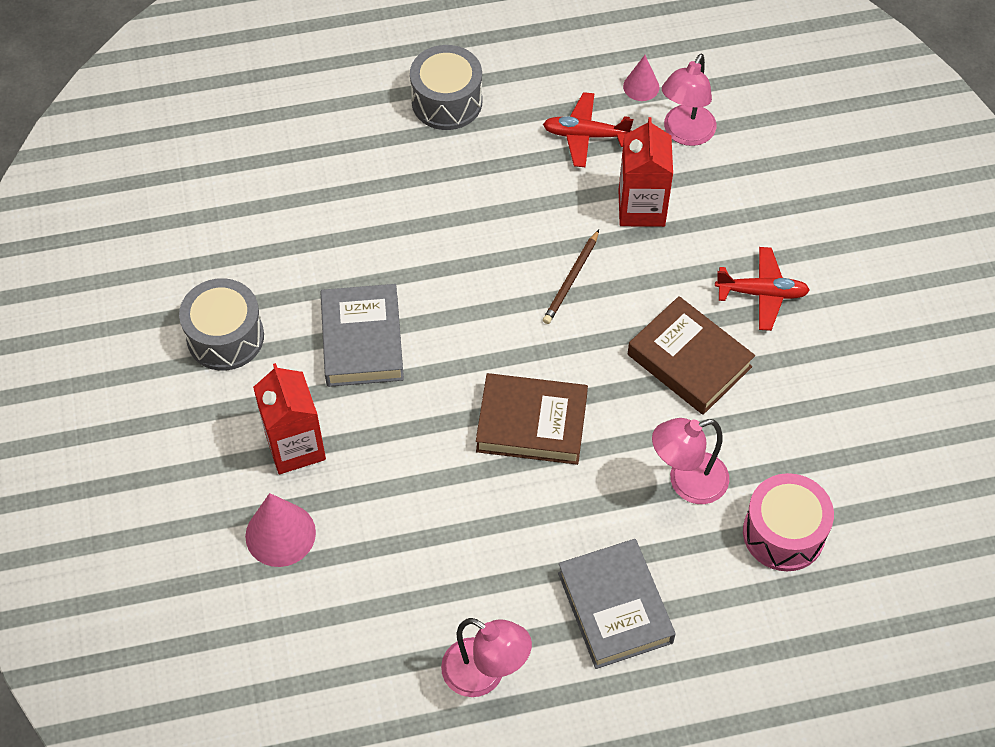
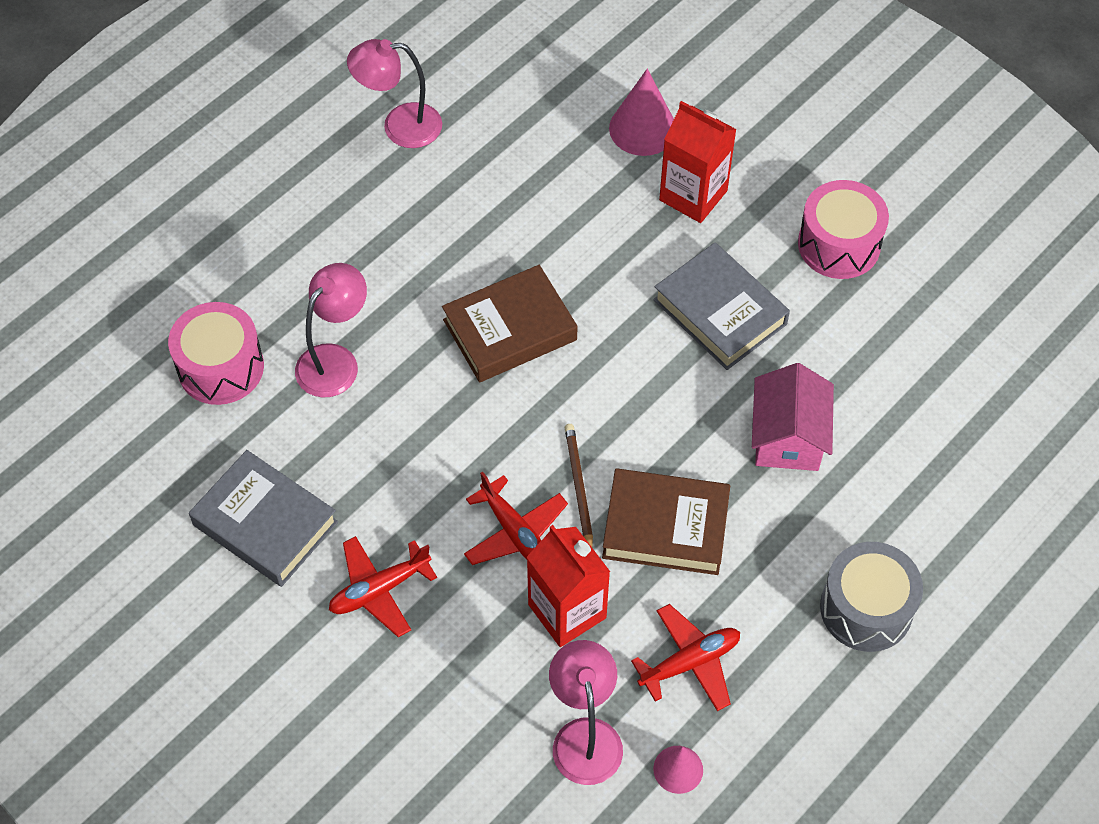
camera: 145 degrees right, 0 degrees up
grey drum [179,278,264,371] -> pink drum [798,180,889,279]
grey book [558,539,676,669] -> grey book moved to [189,450,338,587]
brown book [628,296,755,415] -> brown book moved to [602,468,730,575]
none -> red plane [464,472,568,565]
none -> pink house [752,363,834,471]

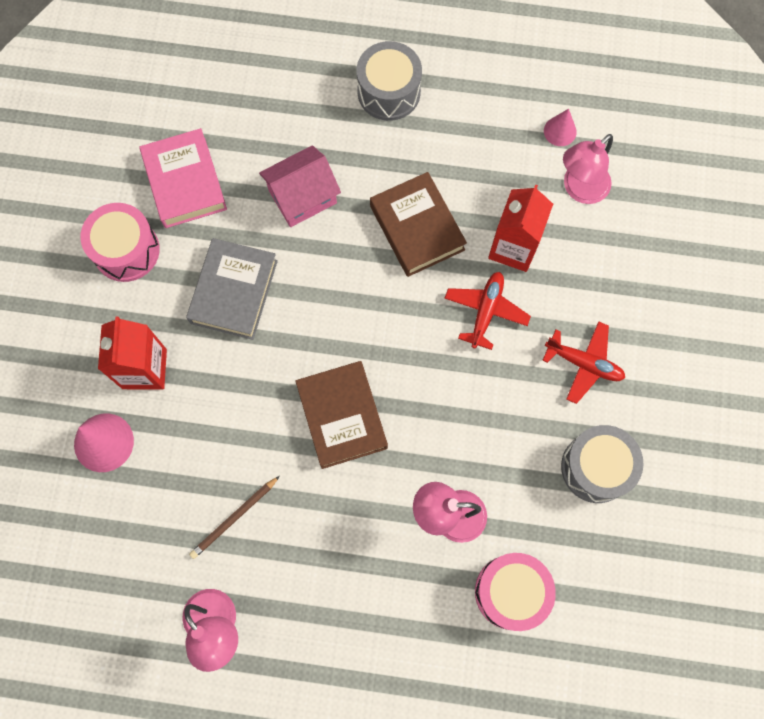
camera: 125 degrees left, 15 degrees up
grey book [189,450,338,587] -> grey drum [561,425,644,503]
brown book [442,265,578,382] -> brown book turned 45 degrees clockwise [295,361,388,469]
brown pencil [565,424,593,547] -> brown pencil moved to [189,476,280,559]
red plane [631,604,740,711] -> none
none -> pink book [139,128,227,228]

